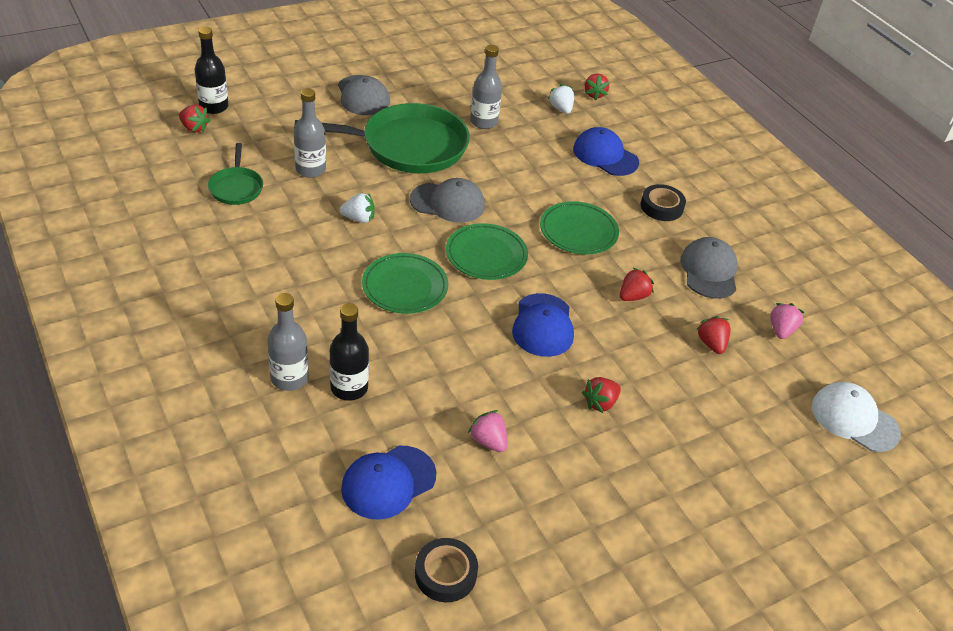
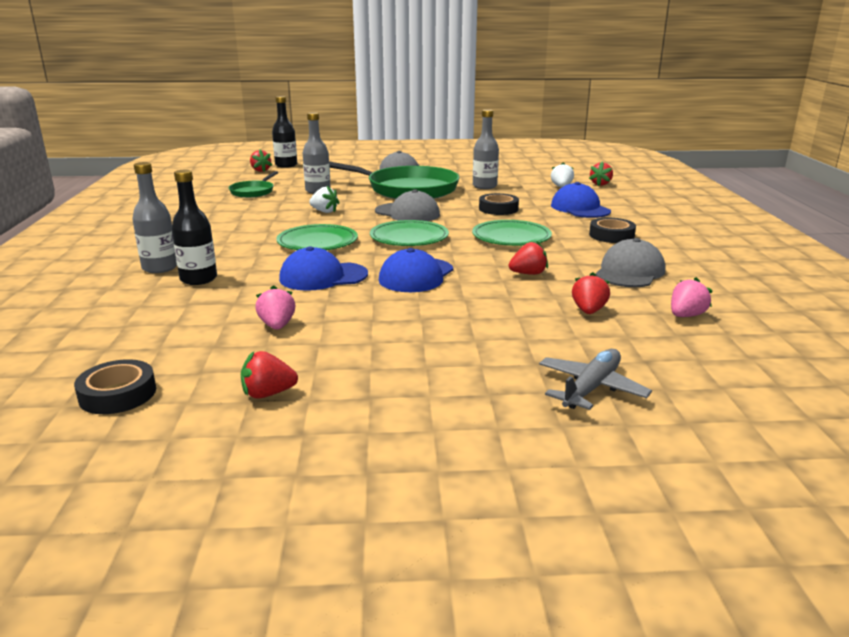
camera: 30 degrees right, 20 degrees down
blue cap [341,445,436,520] -> blue cap moved to [279,246,368,291]
red strawberry [582,377,621,413] -> red strawberry moved to [241,351,298,399]
white cap [812,382,901,452] -> none
none -> black tape [479,193,519,215]
none -> grey plane [539,349,652,410]

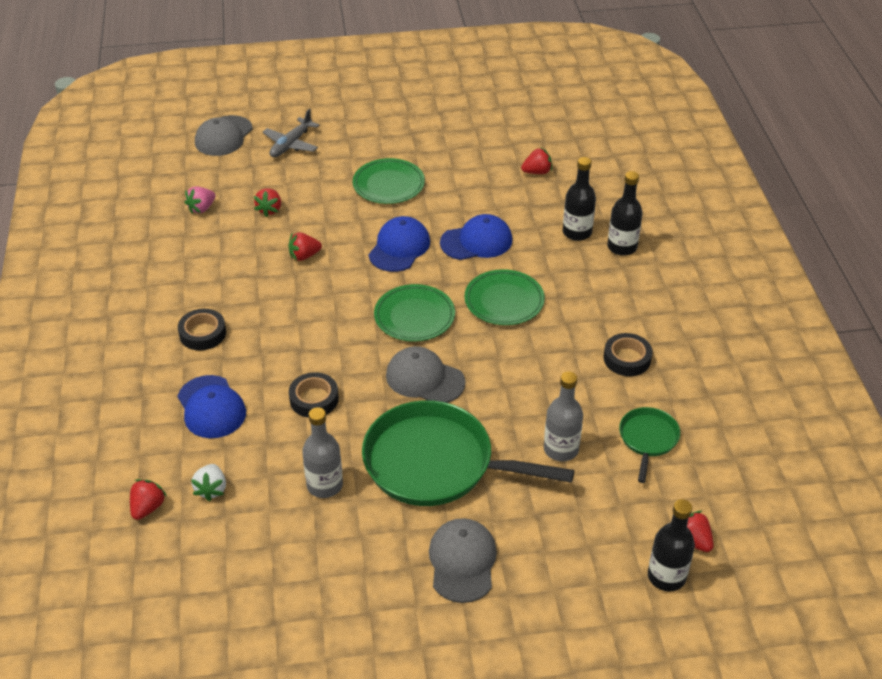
camera: 175 degrees right, 20 degrees up
black tape [74,359,156,414] -> black tape moved to [604,333,653,376]
grey bottle [132,162,177,273] -> black bottle [607,171,643,256]
red strawberry [241,351,298,399] -> red strawberry moved to [521,148,552,174]
pink strawberry [255,285,296,330] -> none
white strawberry [309,186,339,213] -> none
green plate [472,220,552,246] -> green plate moved to [353,158,425,204]
grey cap [596,238,665,287] -> grey cap moved to [195,115,253,156]

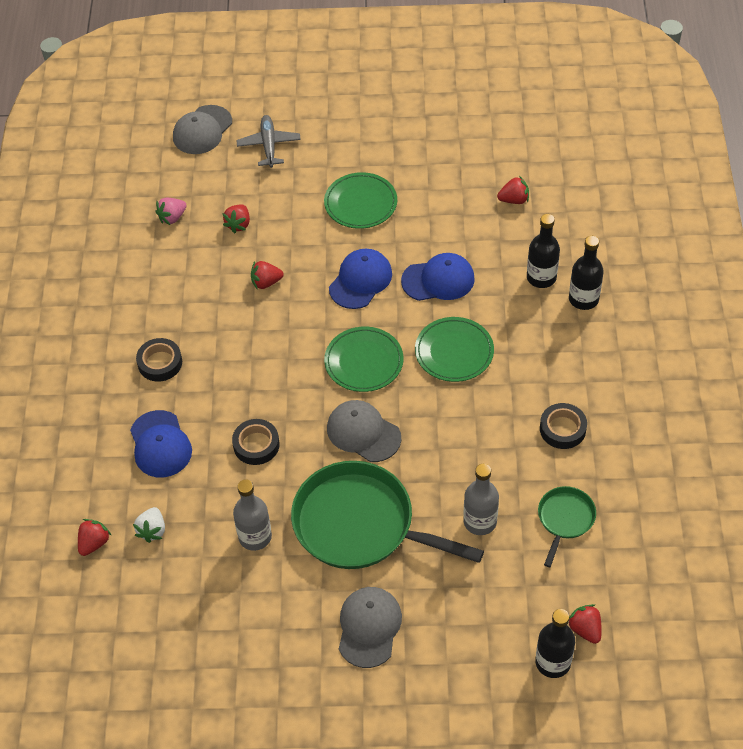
camera: 10 degrees right, 10 degrees up
grey plane [262,109,320,157] -> grey plane turned 135 degrees clockwise [236,115,301,168]

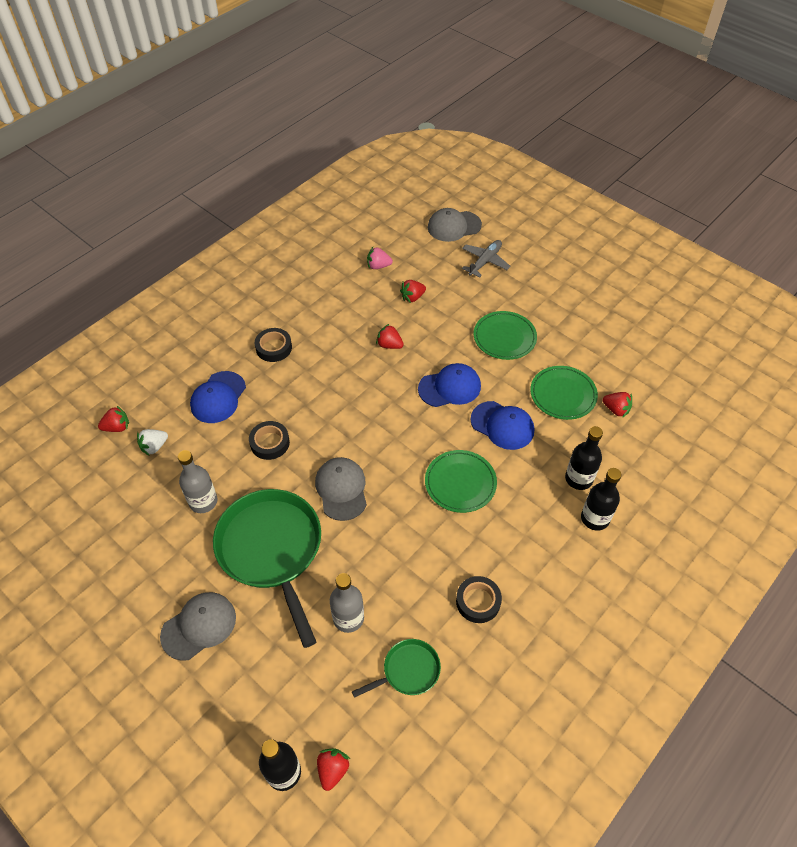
camera: 40 degrees right, 0 degrees up
green plate [324,327,403,392] -> green plate moved to [530,366,598,420]

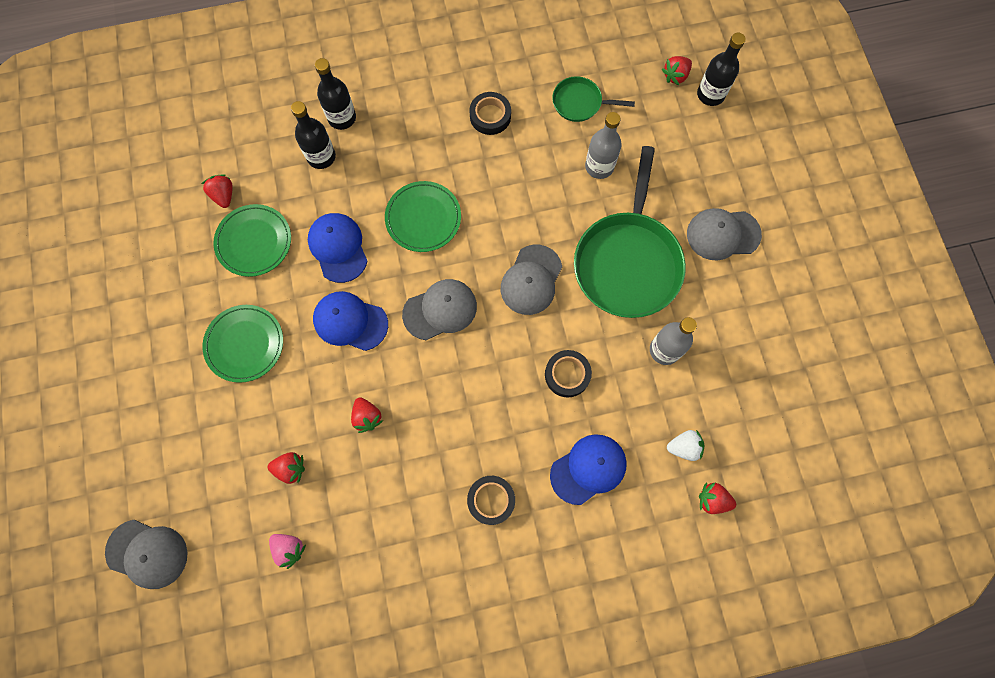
camera: 145 degrees left, 20 degrees up
grey plane [462,240,511,278] -> none
none -> grey cap [402,279,477,340]

